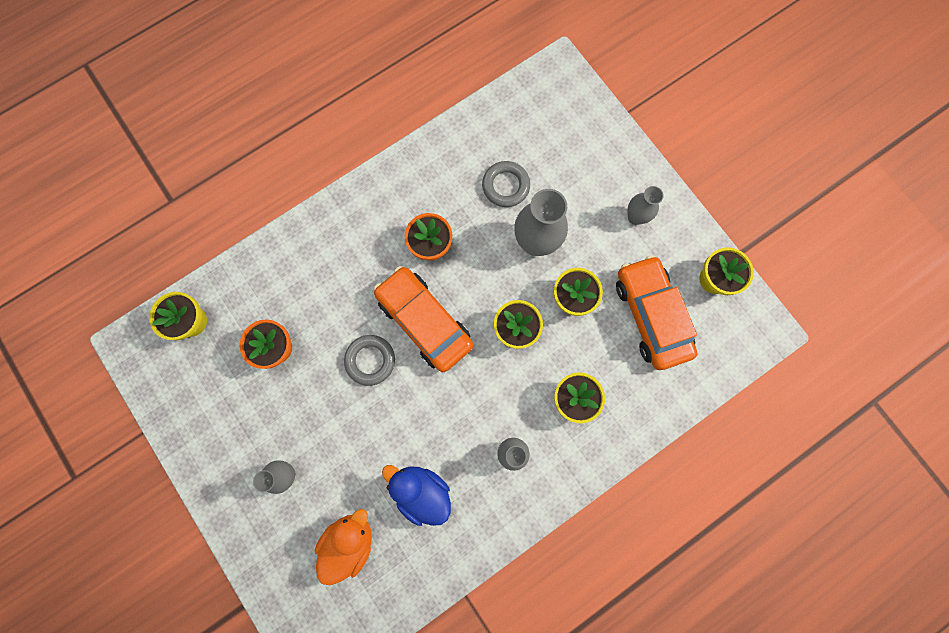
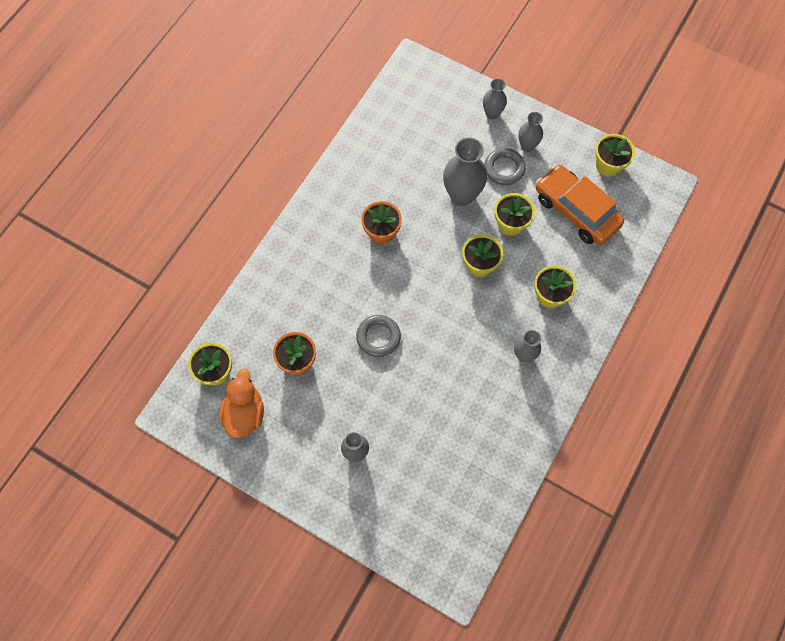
camera: 25 degrees left, 10 degrees down
orange duck [315,509,372,585] -> orange duck moved to [219,368,264,438]
orange car [374,266,473,372] -> none
blue duck [382,465,451,526] -> none
grey ring [482,161,530,207] -> grey ring moved to [484,148,526,185]
none -> grey vase [483,78,507,120]

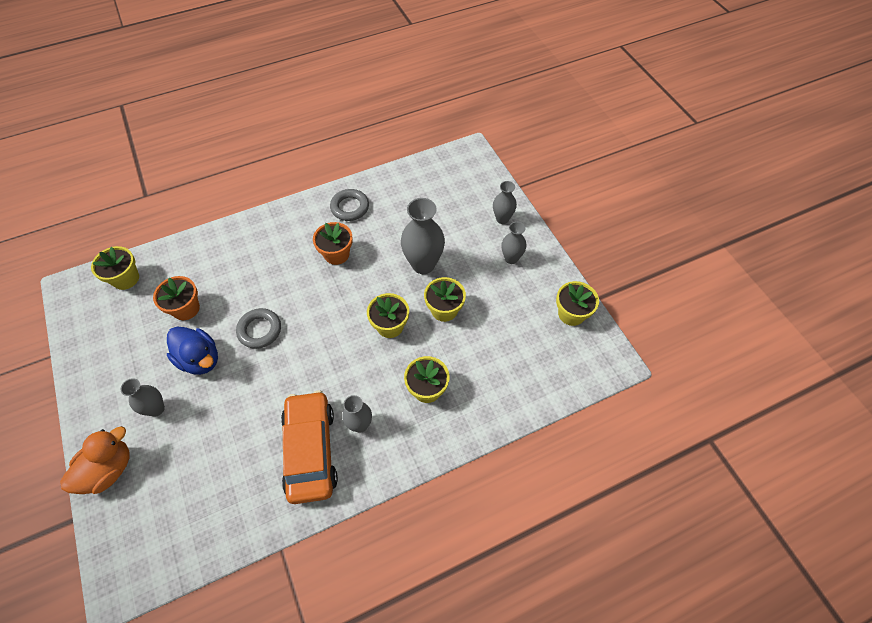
camera: 35 degrees right, 10 degrees down
orange duck [219,368,264,438] -> orange duck moved to [60,426,129,494]
grey ring [484,148,526,185] -> grey ring moved to [330,189,369,221]
orange car [536,164,624,245] -> orange car moved to [281,390,338,504]
none -> blue duck [167,327,218,375]

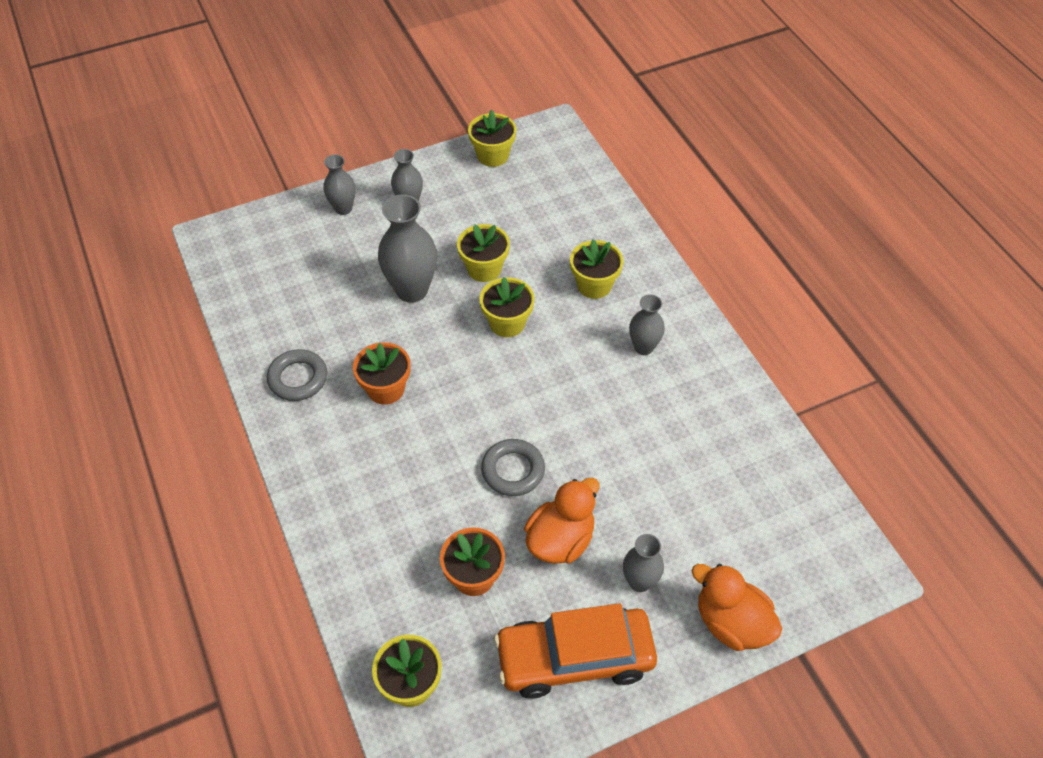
camera: 90 degrees left, 5 degrees down
blue duck [167,327,218,375] -> orange duck [524,477,599,564]
orange car [281,390,338,504] -> orange car moved to [494,603,657,699]

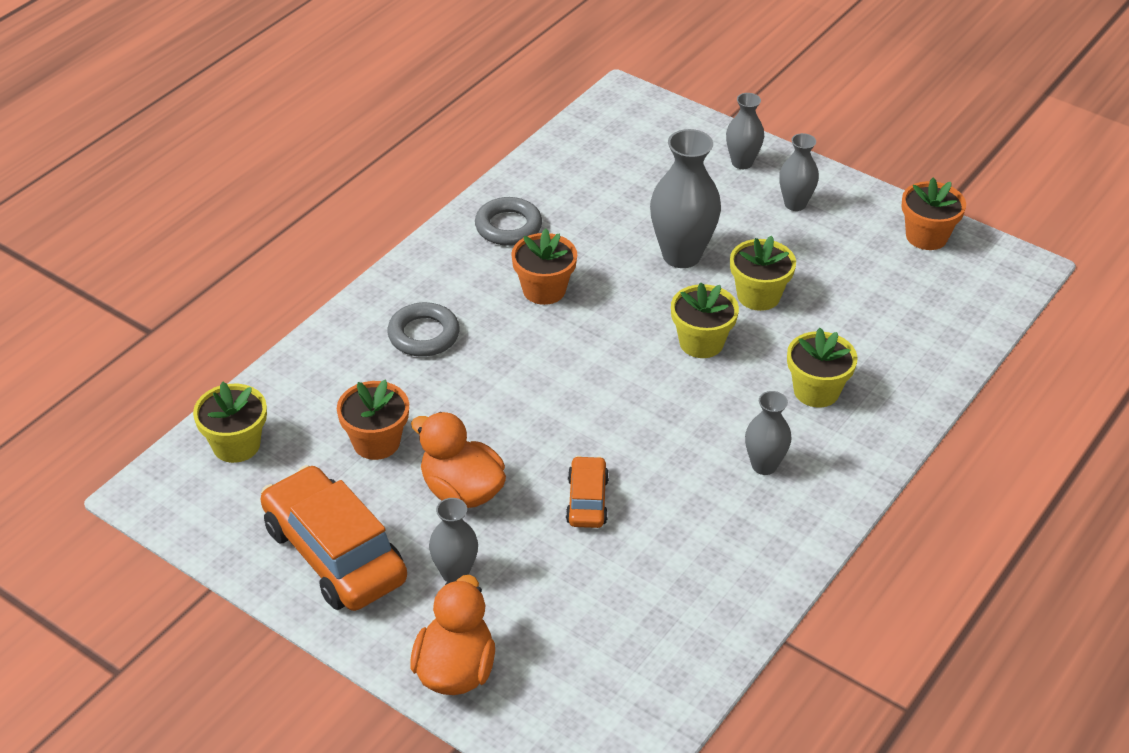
camera: 60 degrees right, 10 degrees down
yellow flower pot [468,110,516,167] -> orange flower pot [902,178,966,250]
grey ring [481,439,545,496] -> grey ring moved to [387,302,460,357]
orange duck [524,477,599,564] -> orange duck turned 150 degrees counterclockwise [411,412,506,508]
none -> orange car [566,456,609,528]

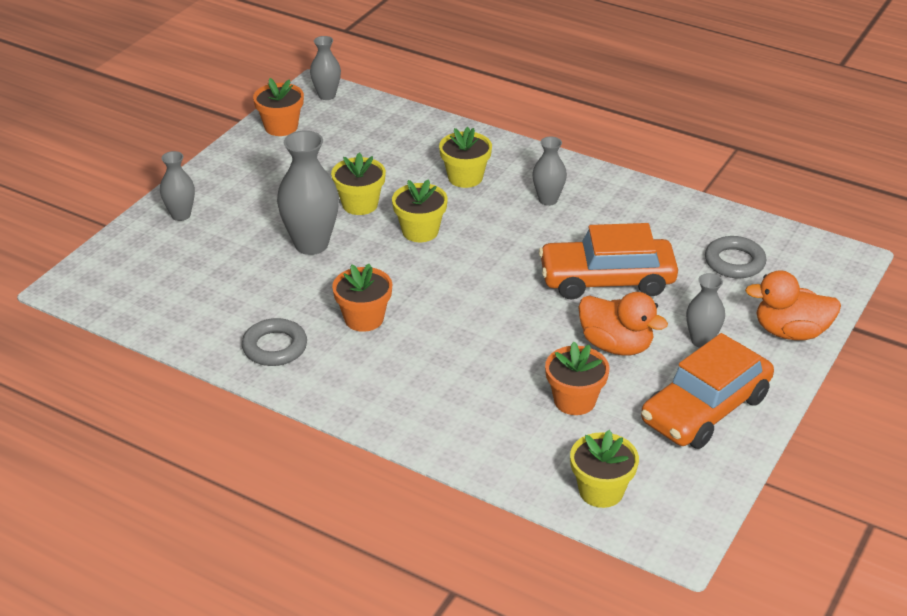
camera: 95 degrees left, 5 degrees down
grey ring [387,302,460,357] -> grey ring moved to [705,236,766,278]
orange duck [411,412,506,508] -> orange duck turned 90 degrees counterclockwise [578,292,668,356]
orange car [566,456,609,528] -> orange car [539,223,678,300], size x1.97
grey vase [779,133,819,211] -> grey vase moved to [310,36,341,100]

